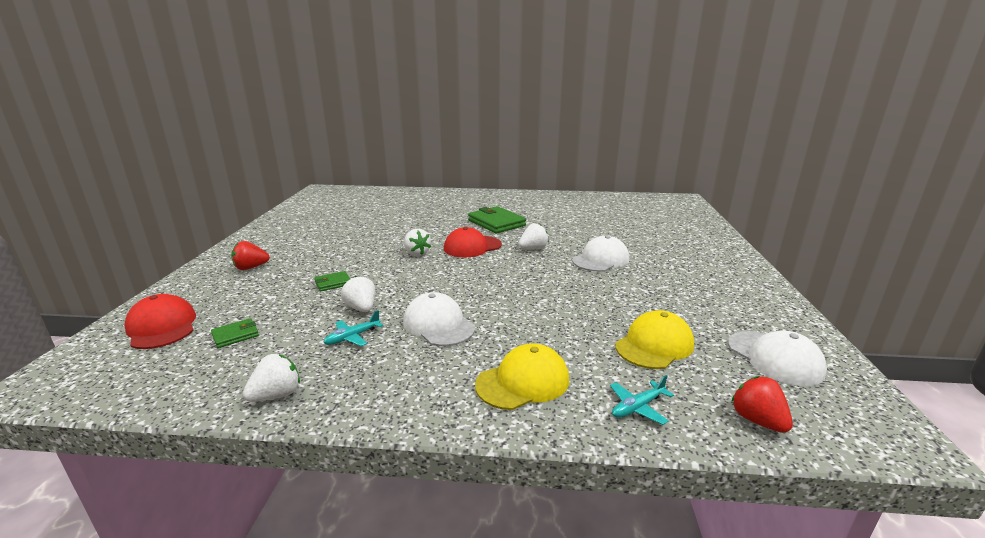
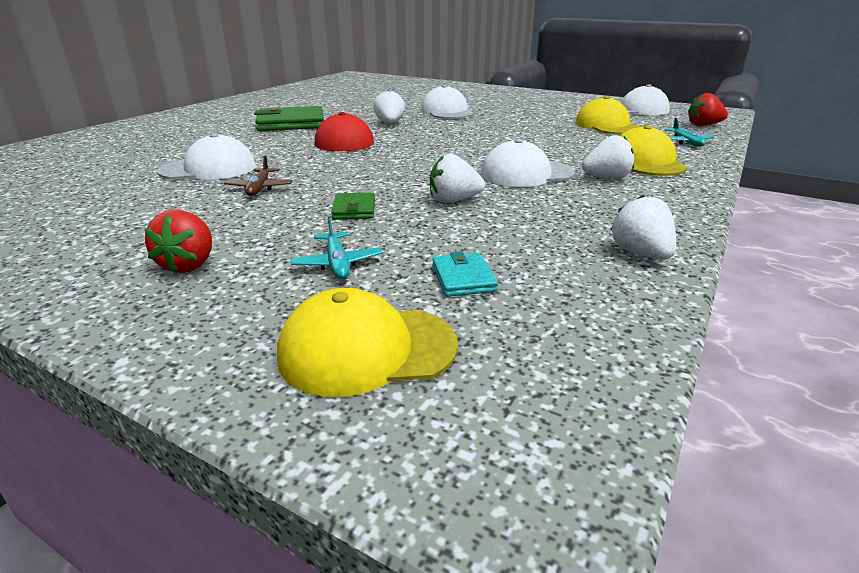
camera: 65 degrees left, 5 degrees up
red cap [124,294,196,349] -> yellow cap [277,288,458,397]
green wallet [211,318,259,348] -> turquoise wallet [432,251,498,297]
turquoise plane [323,310,383,346] -> turquoise plane moved to [291,216,382,279]
white strawberry [404,229,431,256] -> white strawberry moved to [582,135,634,179]
none -> white cap [157,133,256,180]
none -> brown plane [224,155,293,196]

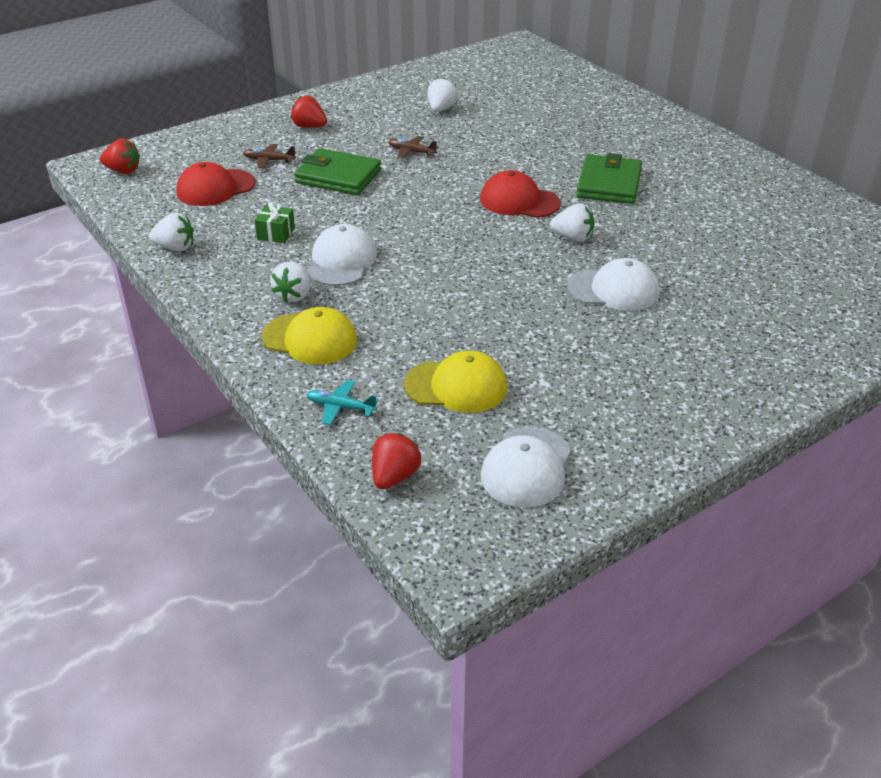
camera: 115 degrees right, 10 degrees up
white cap [157,133,256,180] -> none
yellow cap [277,288,458,397] -> none
turquoise plane [291,216,382,279] -> brown plane [243,144,296,168]
green wallet [331,193,375,219] -> green wallet [294,148,381,195], size x2.02
white strawberry [430,154,485,203] -> white strawberry moved to [428,78,458,112]
turquoise wallet [432,251,498,297] -> red cap [177,162,255,206]
none -> red strawberry [100,139,140,174]
none -> green gift [254,202,295,243]

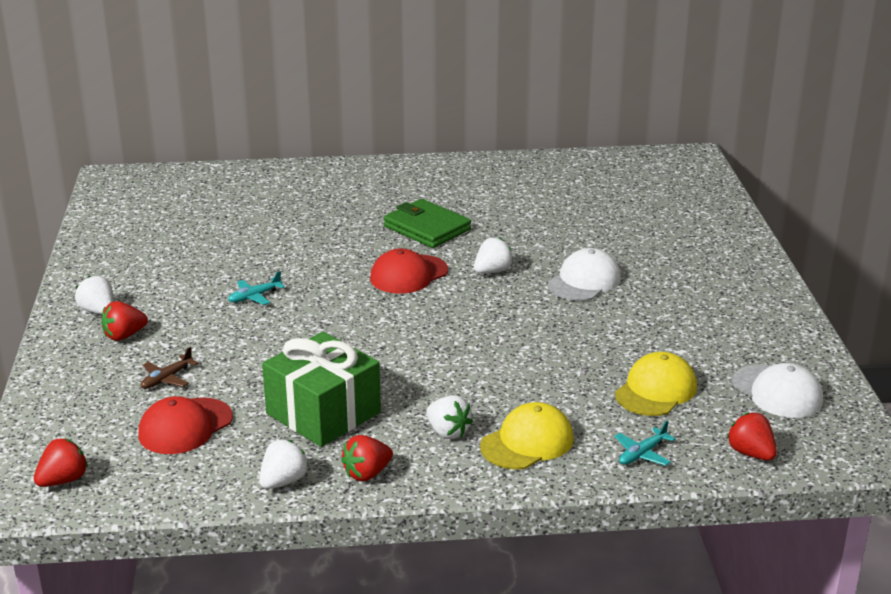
camera: 60 degrees left, 10 degrees down
red cap [177,162,255,206] -> red cap turned 45 degrees clockwise [138,396,233,454]
green gift [254,202,295,243] -> green gift [262,332,381,447], size x2.40
green wallet [294,148,381,195] -> none
white cap [308,224,377,286] -> none
brown plane [388,136,439,159] -> turquoise plane [228,271,285,305]
white strawberry [428,78,458,112] -> white strawberry moved to [75,276,114,314]
none -> red strawberry [341,435,393,481]

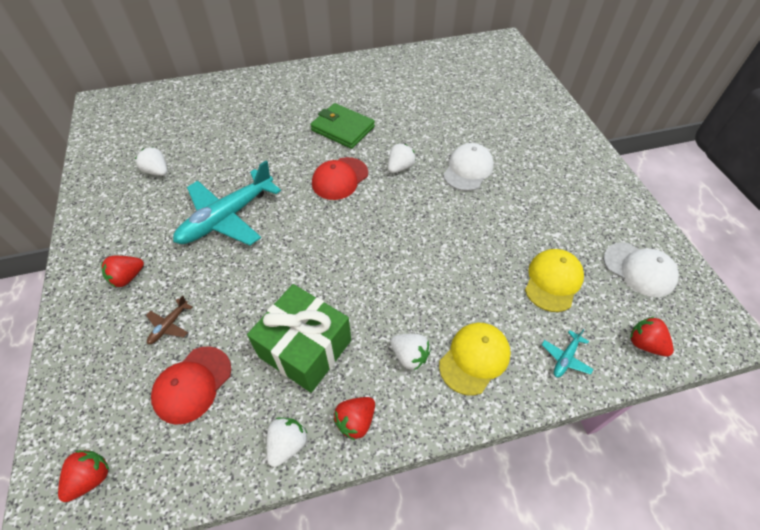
camera: 10 degrees left, 25 degrees up
white strawberry [75,276,114,314] -> white strawberry moved to [135,147,167,176]
turquoise plane [228,271,285,305] -> turquoise plane [173,160,281,246], size x2.48

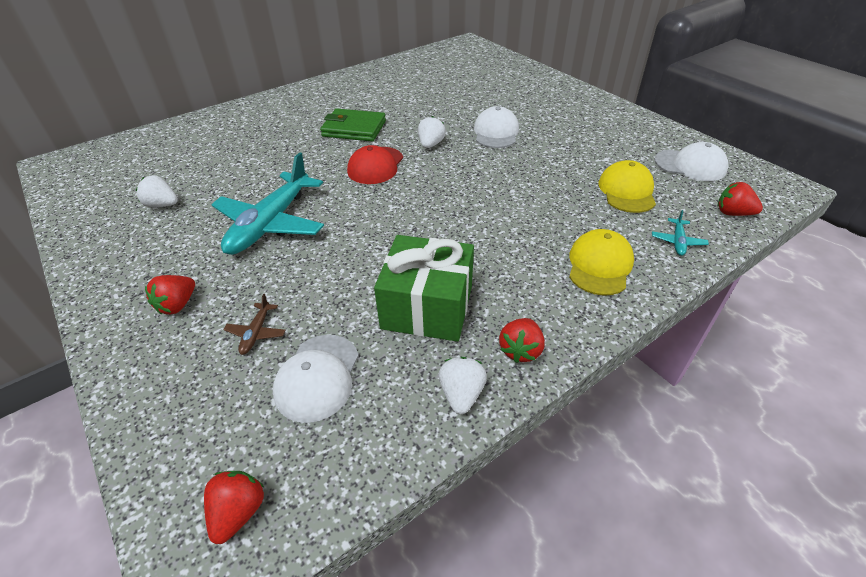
camera: 20 degrees left, 10 degrees down
red cap [151,346,231,425] -> white cap [273,335,359,423]
white strawberry [390,334,431,370] -> none

